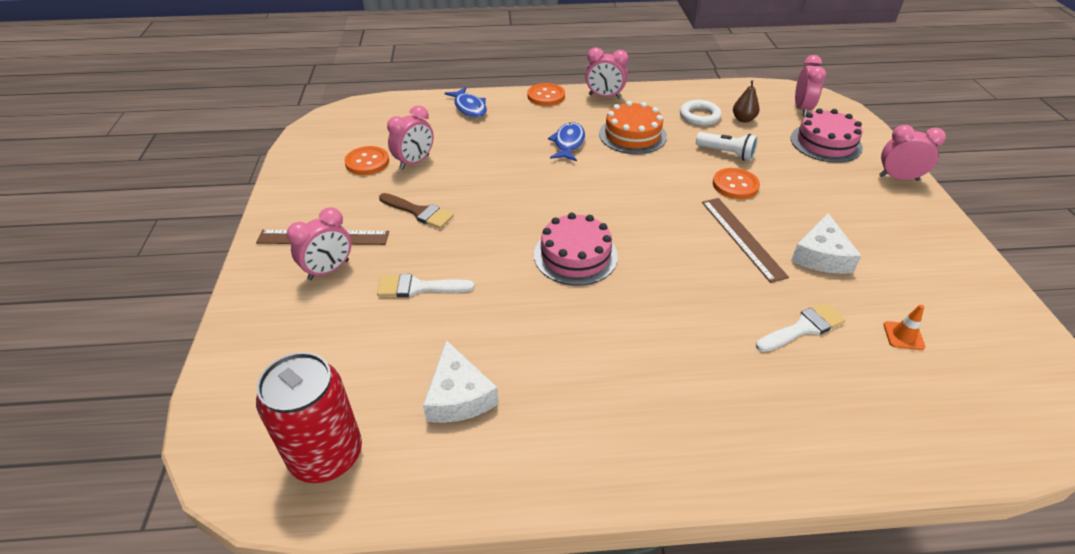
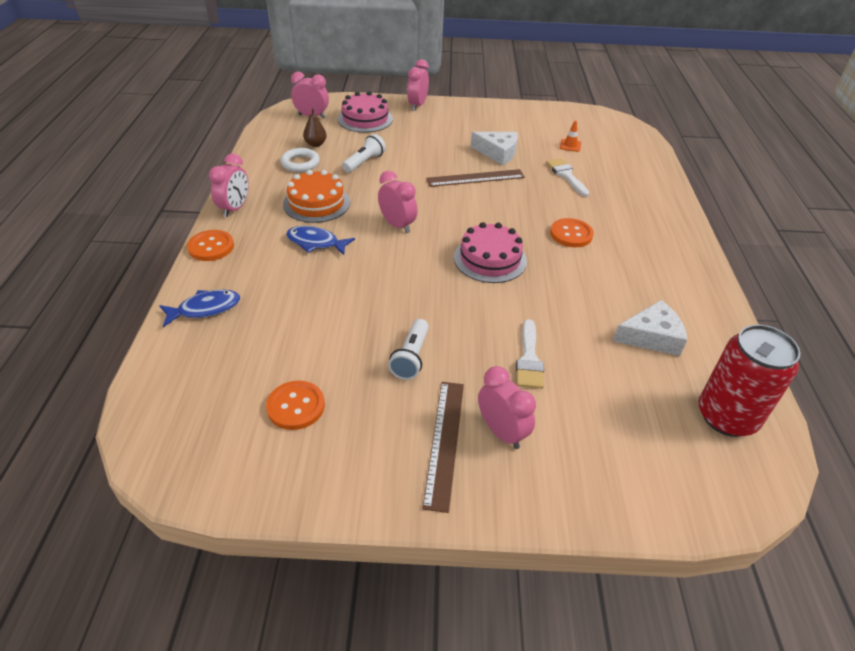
camera: 85 degrees left, 0 degrees up
brown brush [379,193,454,229] -> white flashlight [388,319,429,380]
pink clock [387,105,434,170] -> pink clock moved to [378,171,418,233]
orange button [713,168,760,199] -> orange button moved to [550,218,594,247]

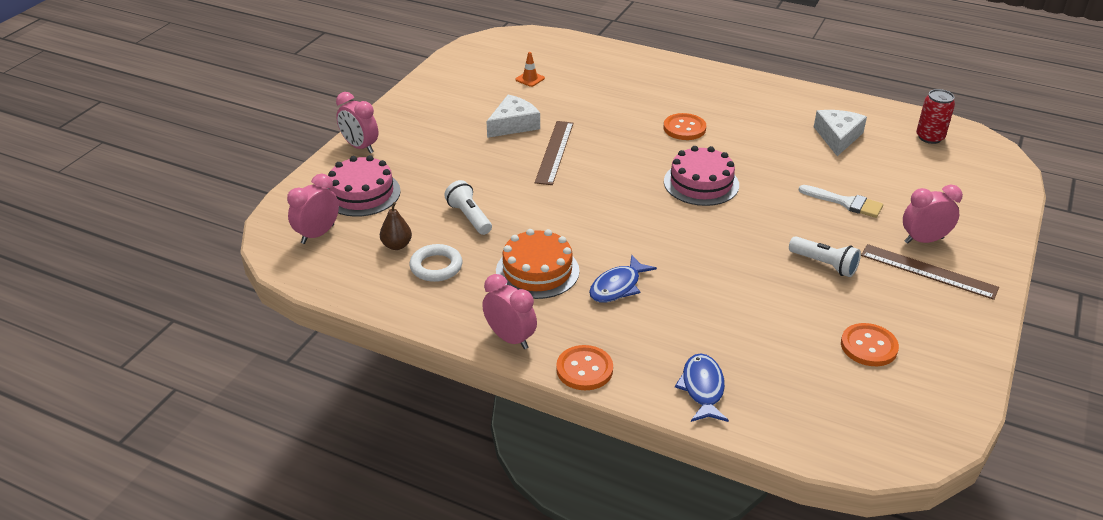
camera: 65 degrees left, 5 degrees down
pink clock [378,171,418,233] -> none
white brush [546,158,589,196] -> none
red can [698,325,801,437] -> red can [916,89,955,144], size x0.61

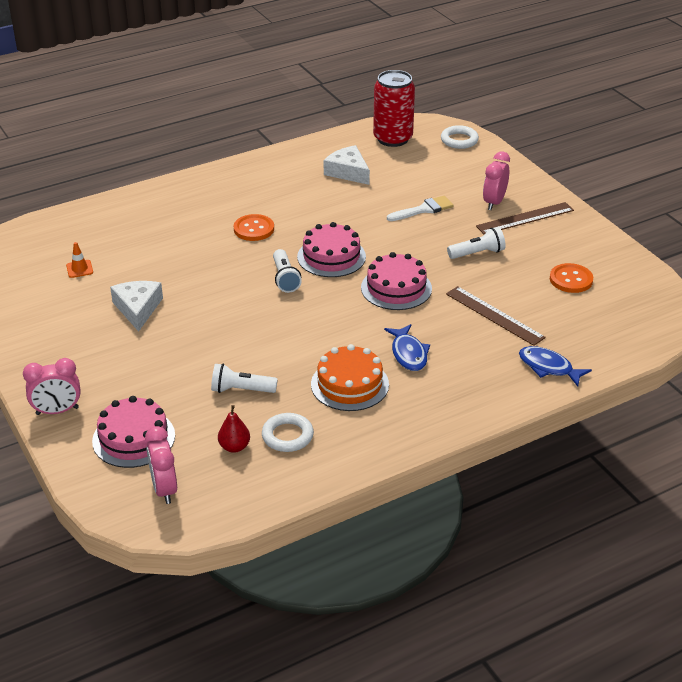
camera: 55 degrees left, 0 degrees up
brown pear [380,202,412,250] -> red pear [218,405,250,453]
pink clock [482,274,537,349] -> none
brown ruler [534,121,574,185] -> brown ruler moved to [446,286,546,346]
orange button [556,345,613,390] -> none
red can [916,89,955,144] -> red can [373,70,415,147], size x1.64
none -> white flashlight [273,249,302,293]
none -> pink cake [361,252,432,310]
none -> white ring [441,125,479,149]

